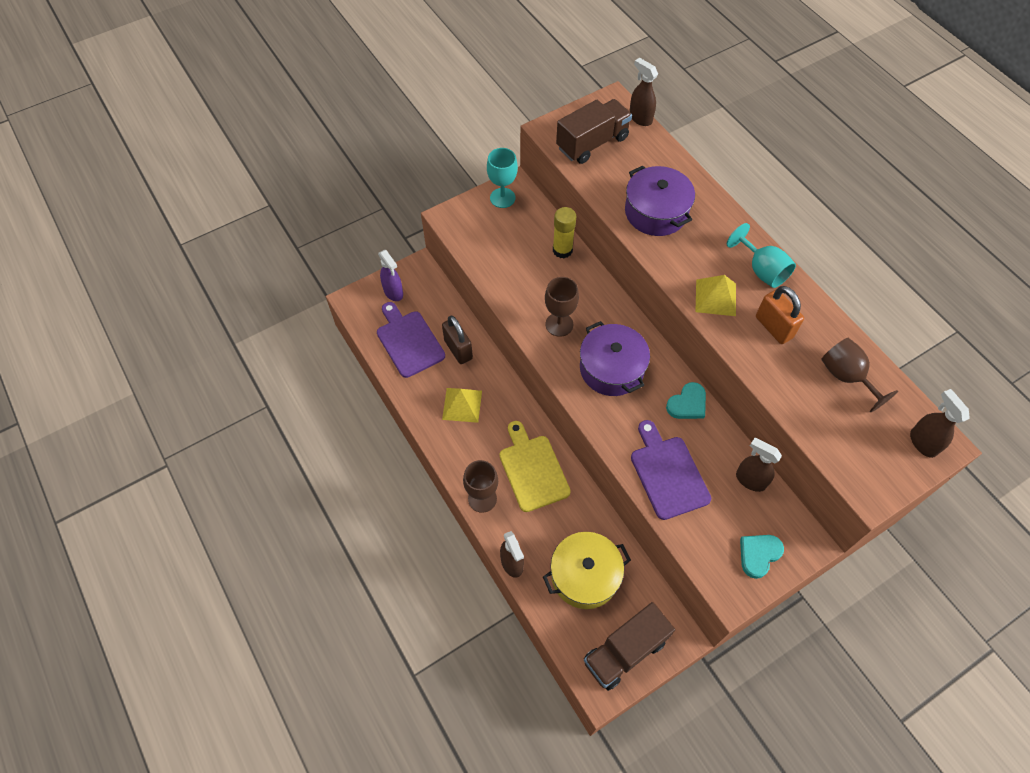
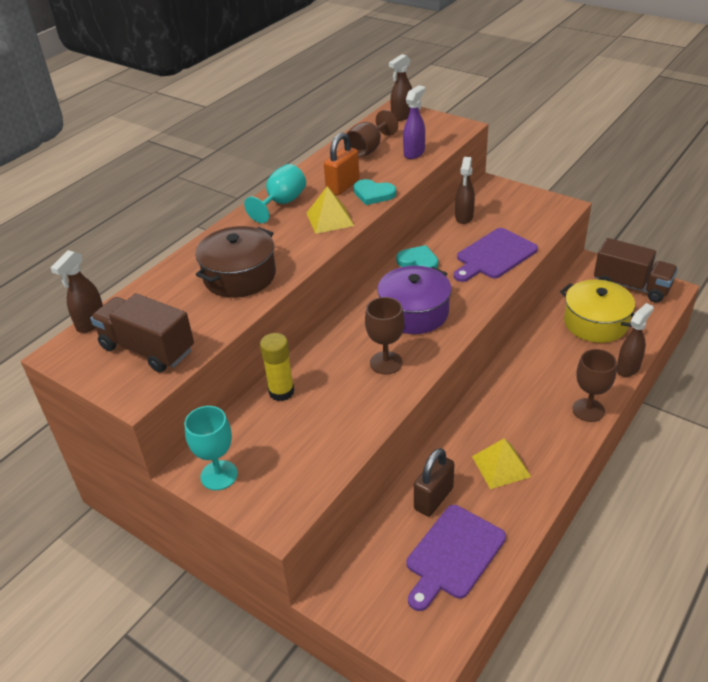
camera: 110 degrees left, 20 degrees down
purple spray bottle [378,250,403,301] -> purple spray bottle moved to [403,85,425,159]
yellow cutting board [499,421,571,512] -> none
purple pot [625,166,695,236] -> brown pot [195,226,276,298]
turquoise heart [740,535,784,579] -> turquoise heart moved to [354,179,396,205]

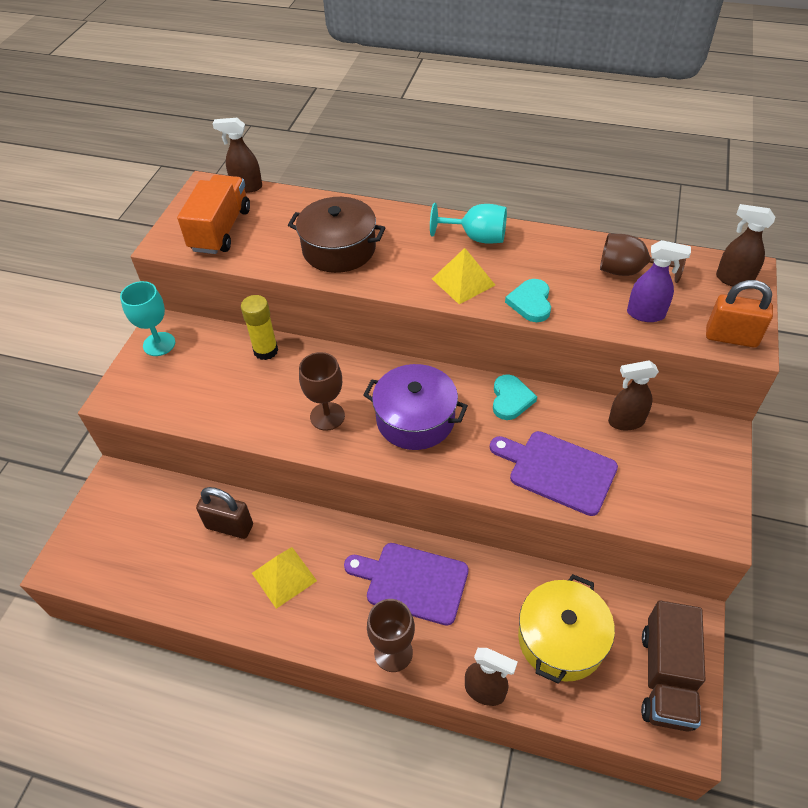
camera: 70 degrees right, 10 degrees up
brown truck [90,293,194,373] -> orange truck [177,175,250,254]
orange padlock [324,133,360,195] -> orange padlock moved to [706,280,773,348]
purple cutting board [407,505,506,611] -> purple cutting board moved to [344,543,469,626]

